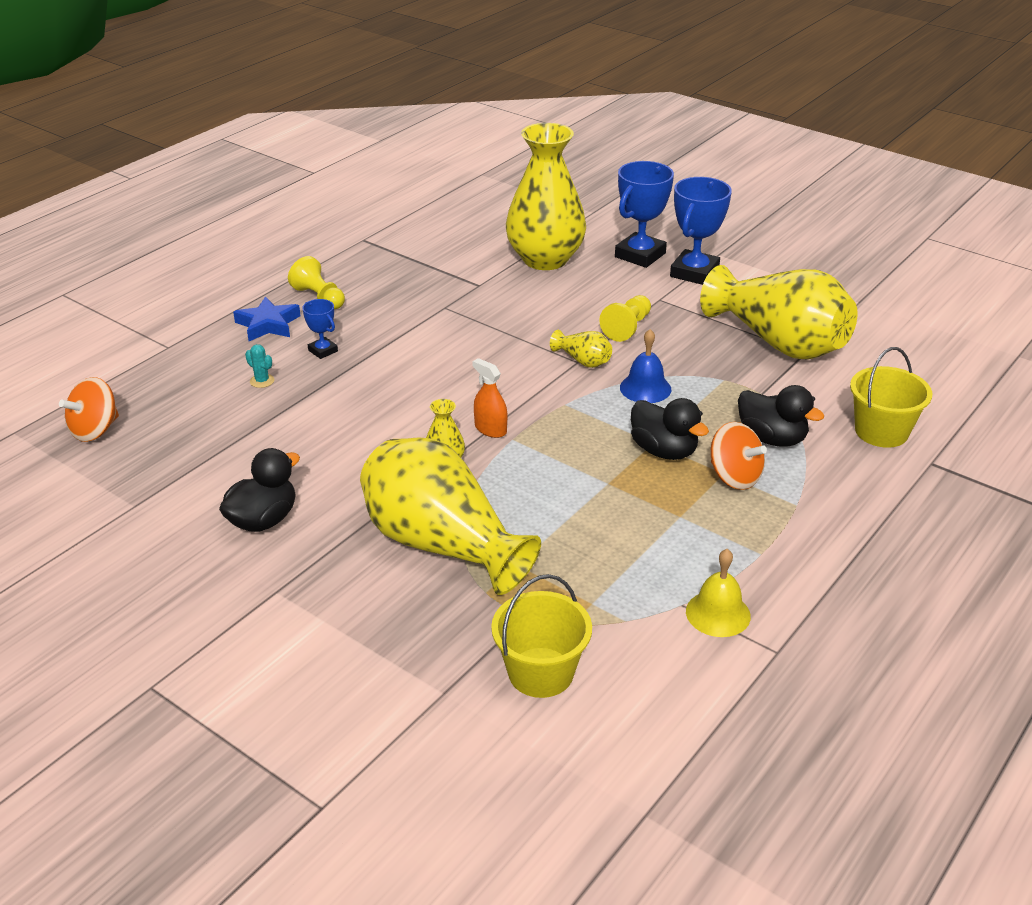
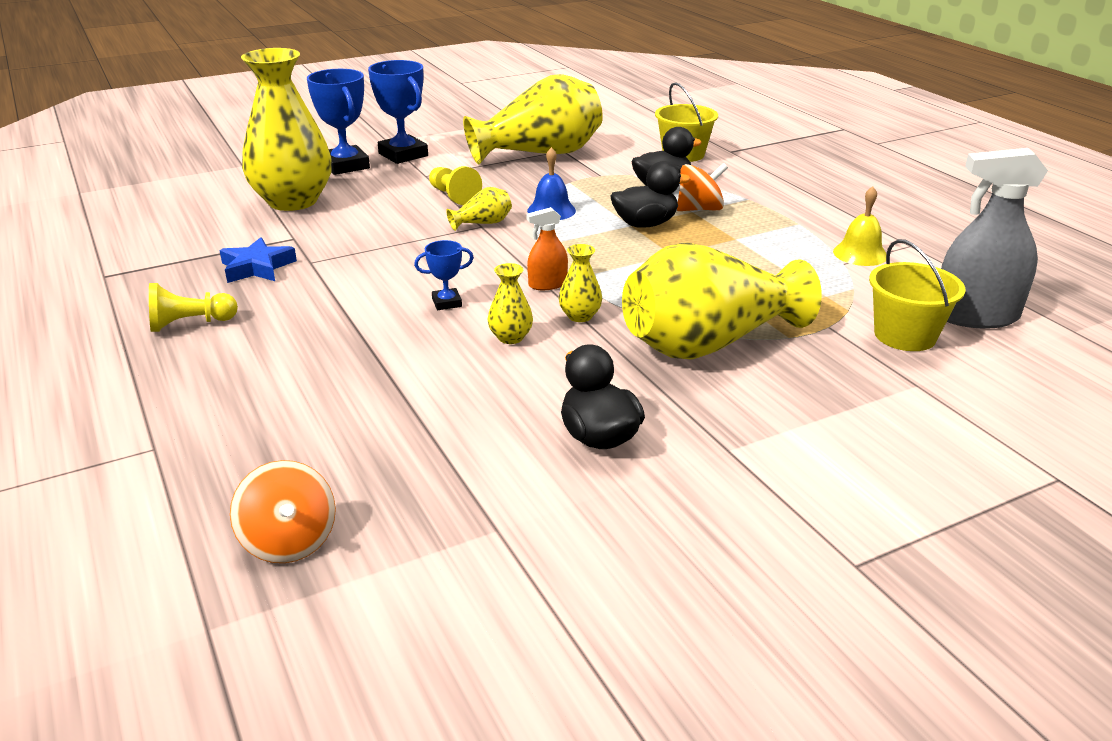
camera: 65 degrees left, 5 degrees down
blue star [233,296,301,341] -> blue star moved to [219,237,297,283]
turquoise cactus [245,344,275,388] -> none
blue trophy [302,299,338,359] -> blue trophy moved to [414,240,474,310]
none -> yellow vase [488,263,533,344]
none -> grey spray bottle [941,148,1048,329]

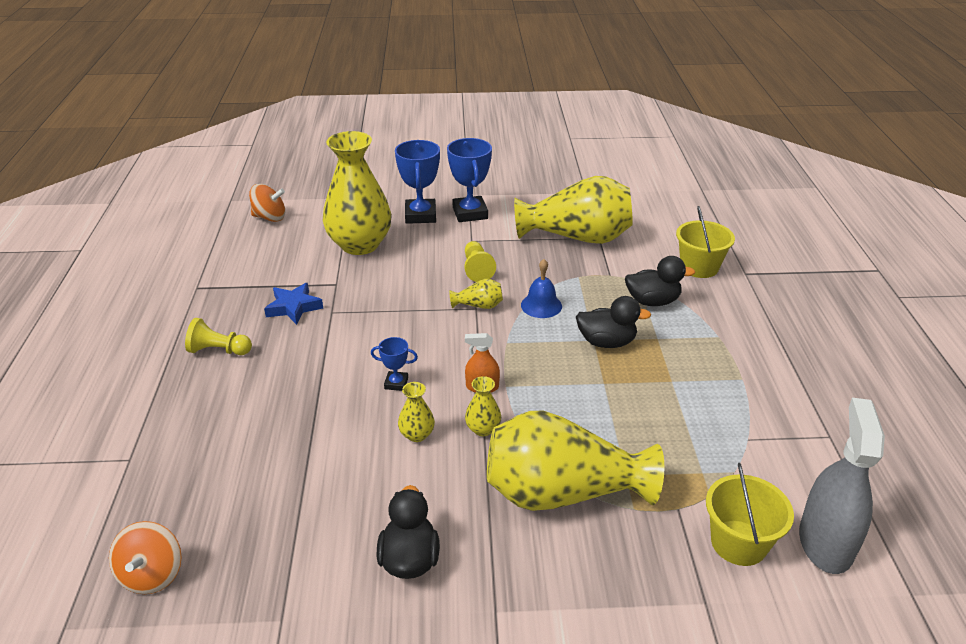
camera: 25 degrees right, 5 degrees up
orange spinning top [677,163,728,211] -> orange spinning top moved to [249,184,285,222]
yellow bell [833,186,887,266] -> none
grey spray bottle [941,148,1048,329] -> grey spray bottle turned 75 degrees clockwise [799,398,885,574]

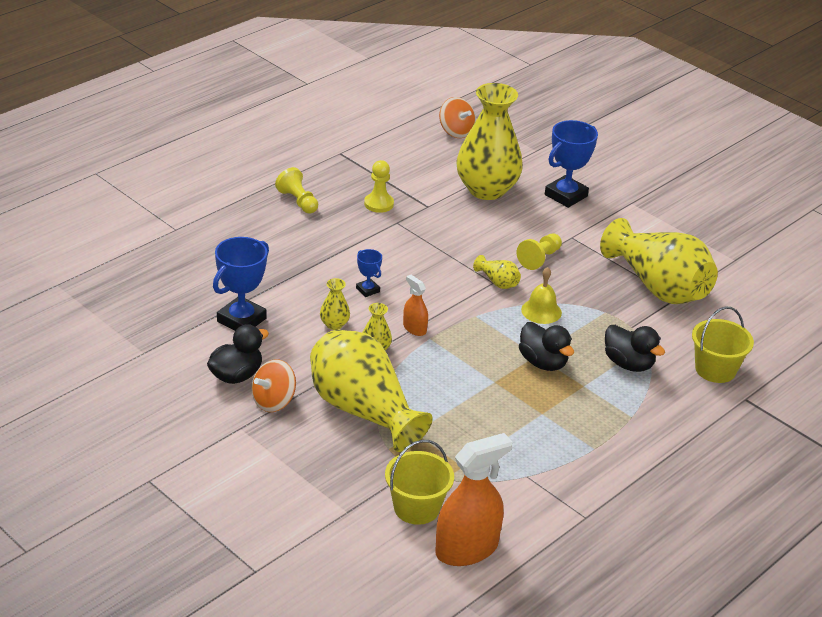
camera: 45 degrees right, 0 degrees up
orange spinning top [109,521,182,594] -> orange spinning top moved to [251,359,296,412]
blue star [264,283,323,325] -> yellow pawn [364,160,394,213]
blue trophy [447,138,492,222] -> blue trophy moved to [213,237,269,331]
blue bell [521,259,562,318] -> yellow bell [521,267,562,324]
grey spray bottle [799,398,885,574] -> orange spray bottle [435,433,512,566]

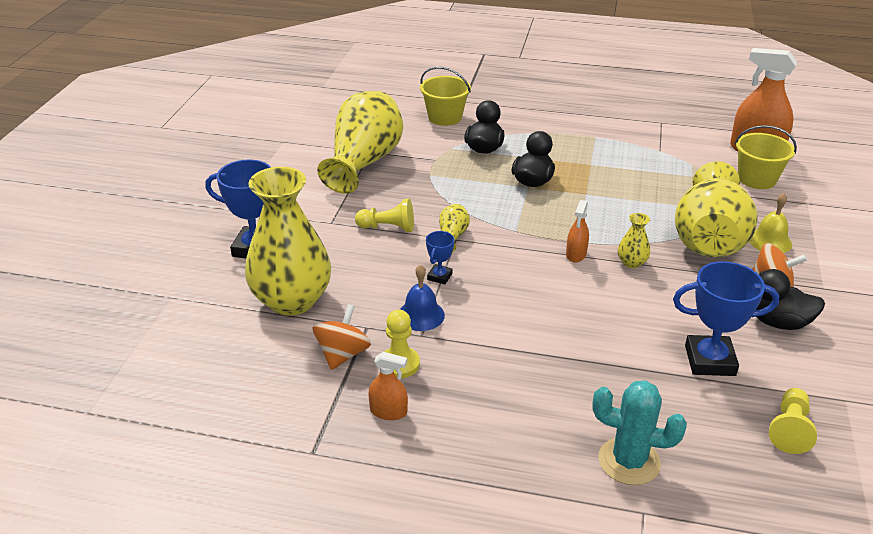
camera: 120 degrees left, 0 degrees up
yellow pawn [275,167,318,213] -> yellow pawn moved to [769,388,817,454]
yellow vase [320,278,350,330] -> none
blue trophy [356,249,382,297] -> blue trophy moved to [426,231,454,285]
orange spinning top [439,97,476,138] -> orange spinning top moved to [312,304,371,370]
yellow bell [521,267,562,324] -> yellow bell moved to [749,193,792,253]
none -> orange spray bottle [368,352,408,420]
none -> blue bell [399,264,445,331]
none -> turquoise cactus [592,380,687,485]

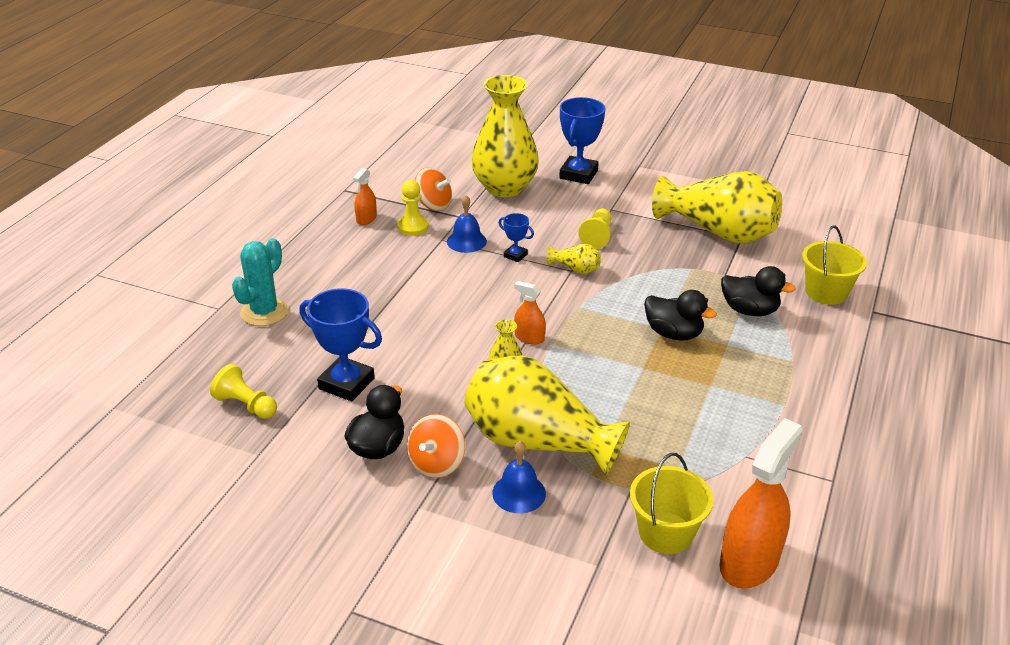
camera: 100 degrees right, 0 degrees up
blue trophy [673,261,779,376] -> blue trophy turned 75 degrees counterclockwise [299,288,382,401]
yellow bell [749,193,792,253] -> blue bell [492,441,546,513]

